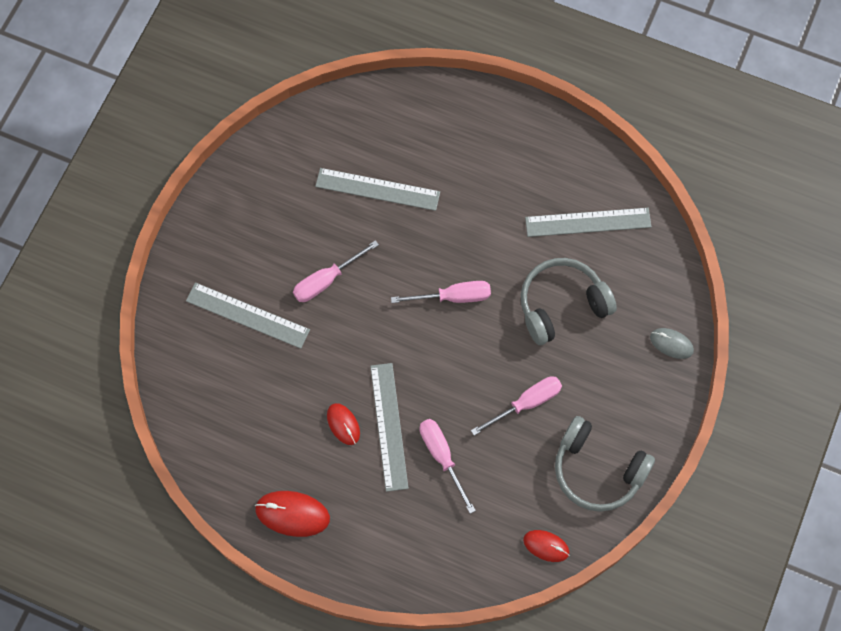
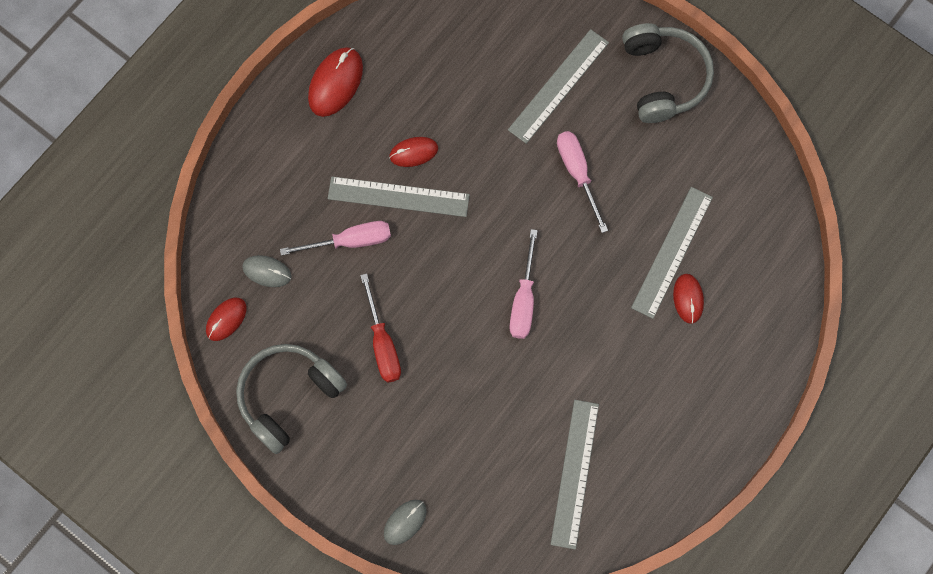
camera: 105 degrees right, 5 degrees up
pink screwdriver [471,376,562,436] -> red screwdriver [360,273,401,383]
grey headphones [521,258,617,345] -> grey headphones moved to [622,23,714,123]
none -> grey mouse [242,255,292,287]
none -> red mouse [673,274,704,324]

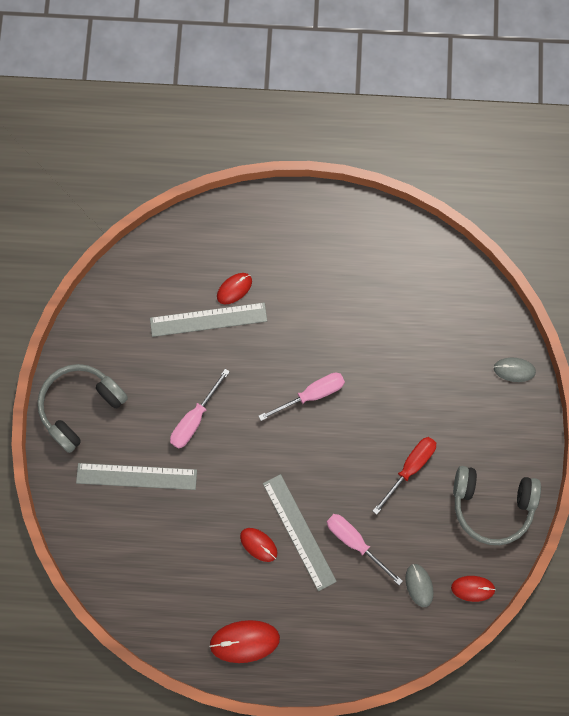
camera: 125 degrees left, 0 degrees up
grey ruler [551,400,599,550] -> none

